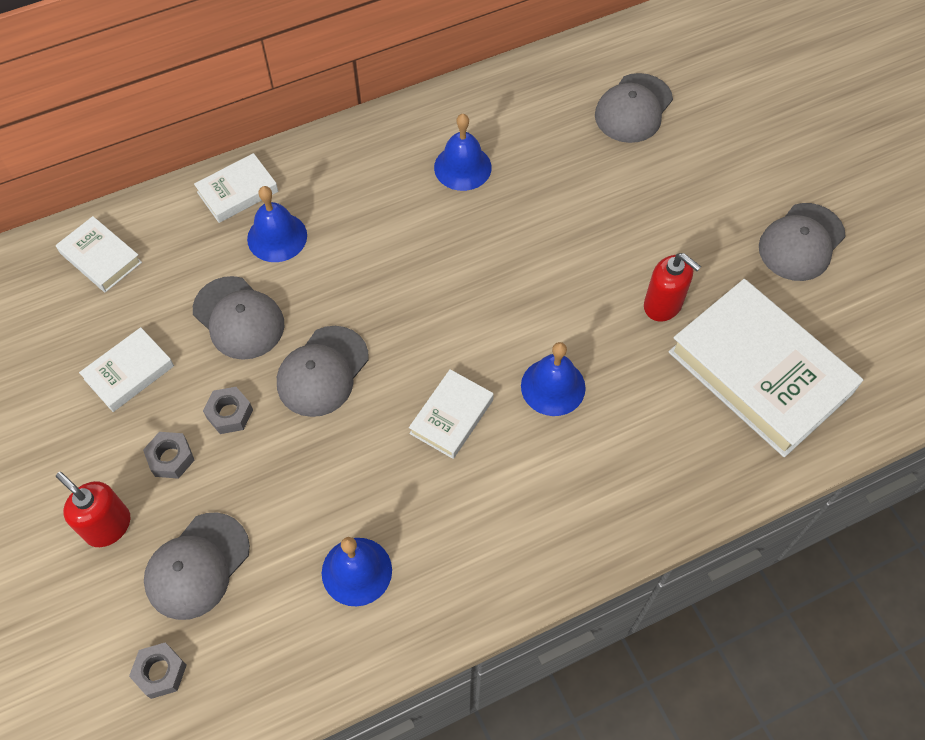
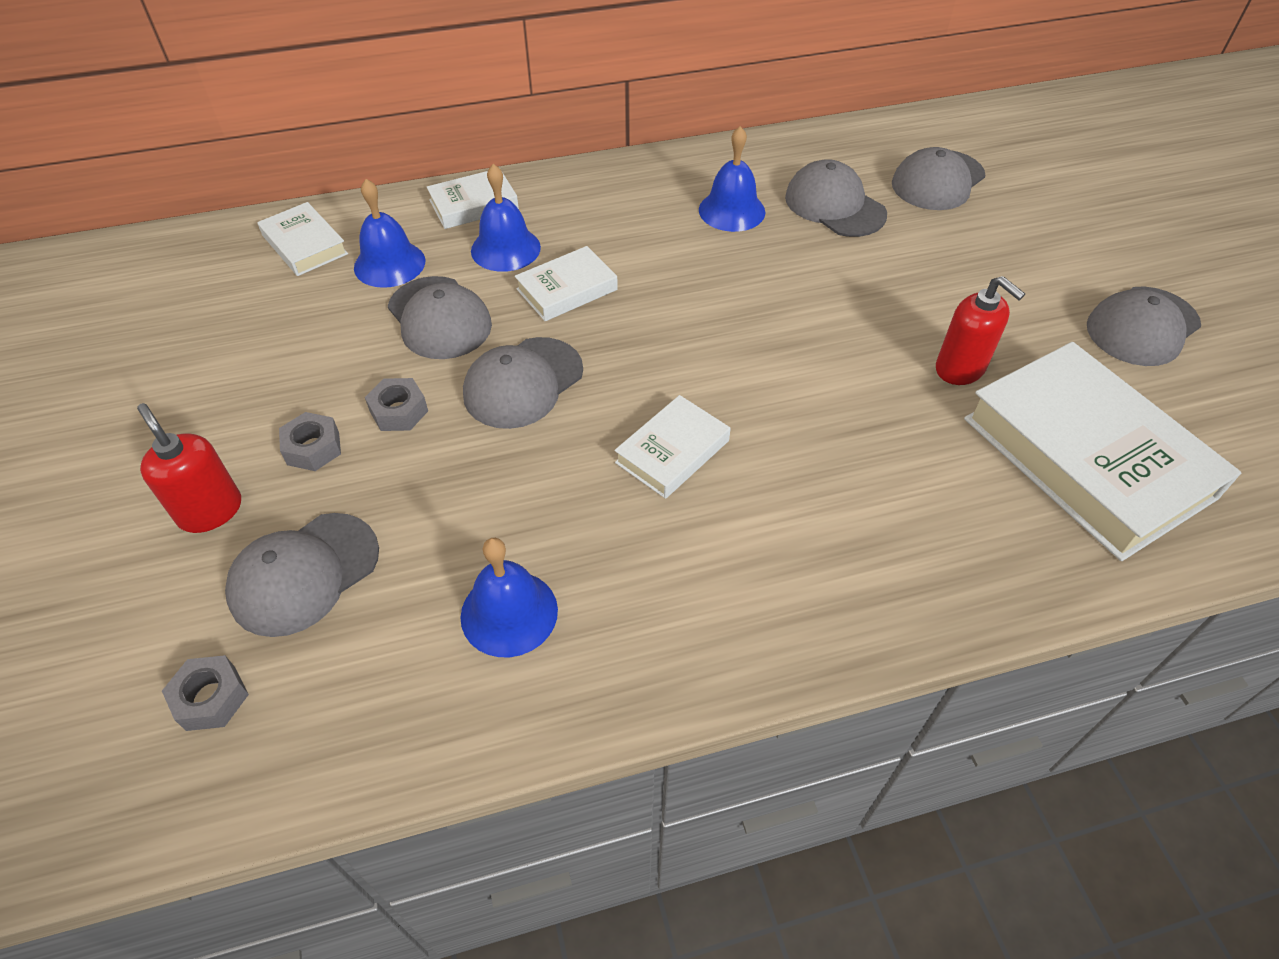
camera: 10 degrees right, 10 degrees down
white book [79,327,174,412] -> white book moved to [515,246,618,321]
blue bell [521,342,586,416] -> blue bell moved to [354,179,425,288]
none -> grey cap [785,159,887,237]

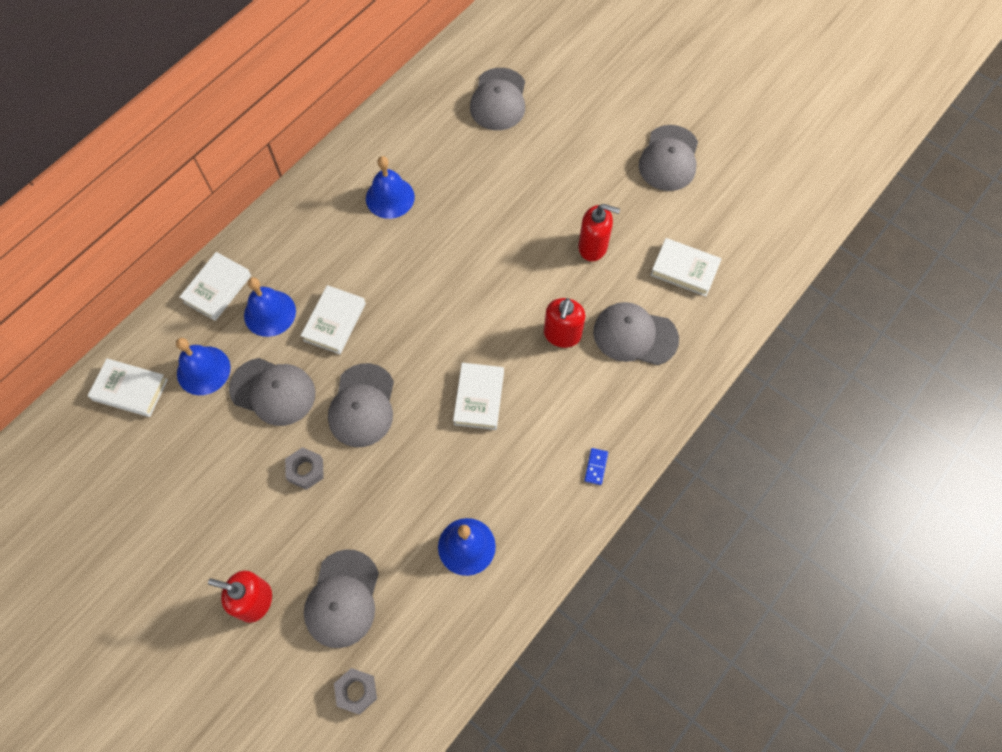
camera: 35 degrees left, 15 degrees up
grey nut [279,412,341,471] -> none
grey cap [785,159,887,237] -> grey cap moved to [593,302,679,365]
white book [964,342,1241,561] -> white book [650,238,722,296], size x0.48
none -> red soap dispenser [544,298,585,348]
none -> blue domino [584,448,608,485]

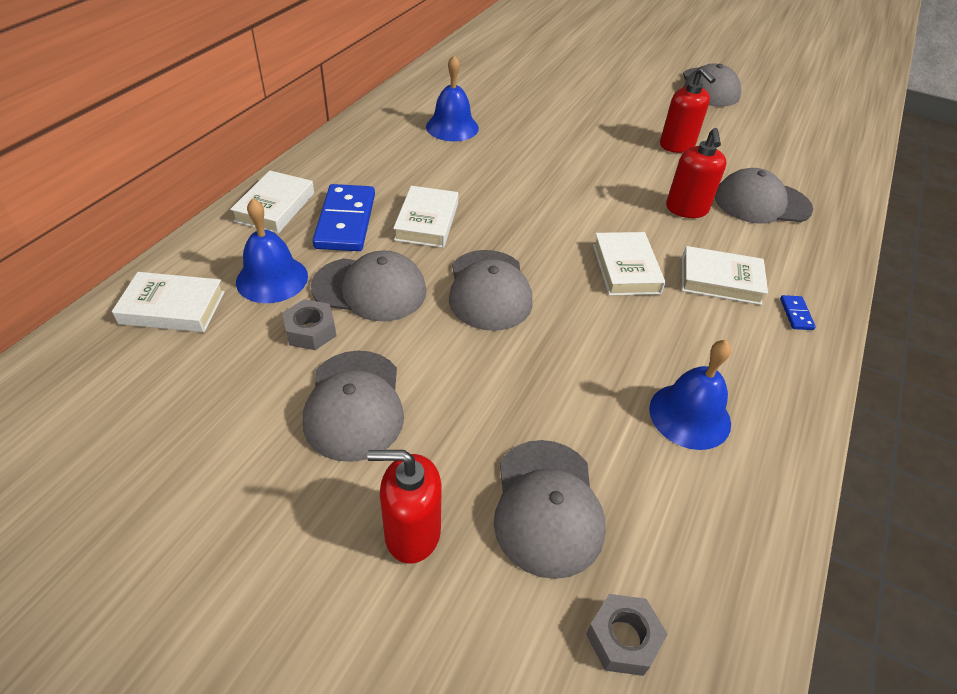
camera: 15 degrees left, 20 degrees down
blue bell [244,277,296,337] -> blue domino [313,184,375,251]
grey nut [285,447,324,490] -> grey nut moved to [282,299,336,350]
grey cap [470,68,525,130] -> grey cap moved to [303,351,404,462]
red soap dispenser [578,204,620,261] -> red soap dispenser turned 60 degrees clockwise [660,68,716,153]
white book [650,238,722,296] -> white book moved to [682,246,768,305]

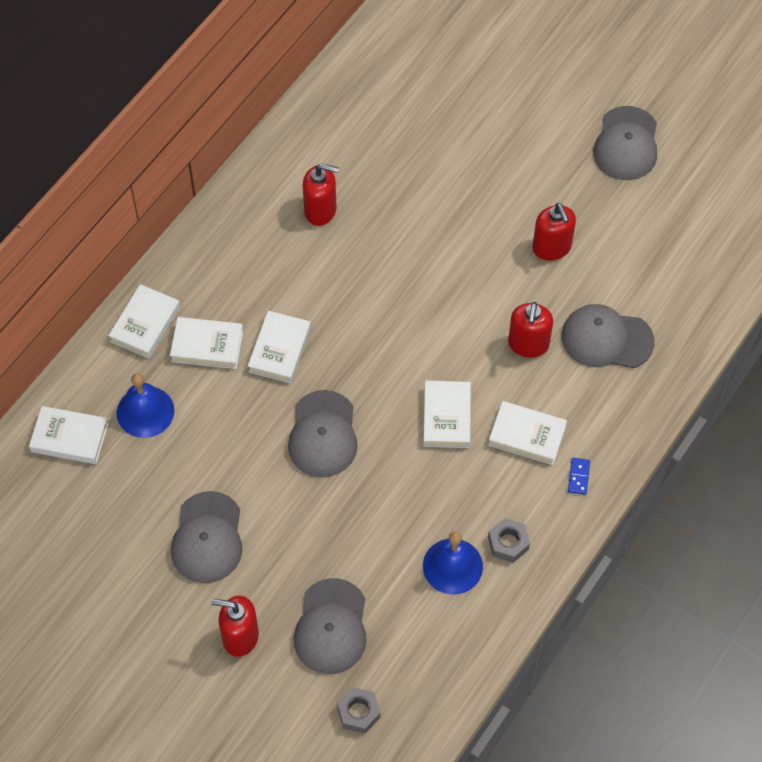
camera: 10 degrees right, 15 degrees up
grey nut [282,299,336,350] -> grey nut moved to [488,518,530,563]
grey cap [311,250,426,321] -> none
blue domino [313,184,375,251] -> white book [170,317,243,369]
blue bell [426,55,479,141] -> red soap dispenser [303,163,339,226]

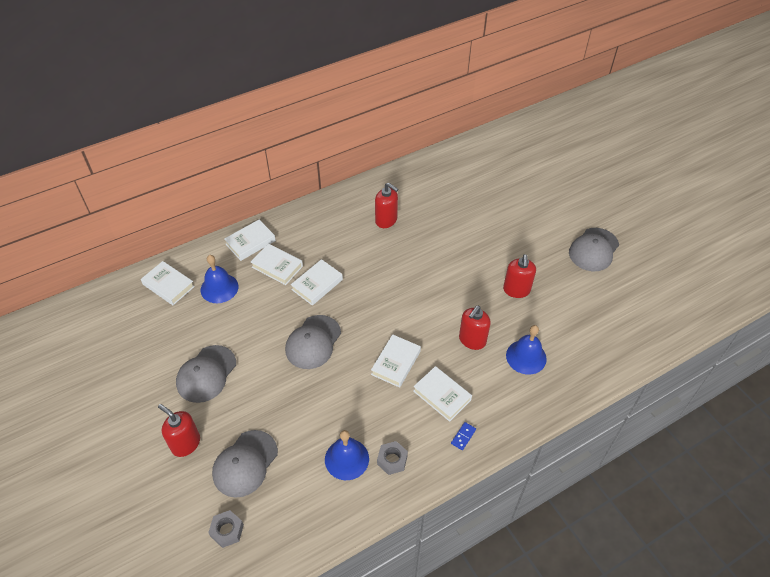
camera: 25 degrees right, 10 degrees down
grey cap [562,304,654,368] -> blue bell [506,325,547,375]

